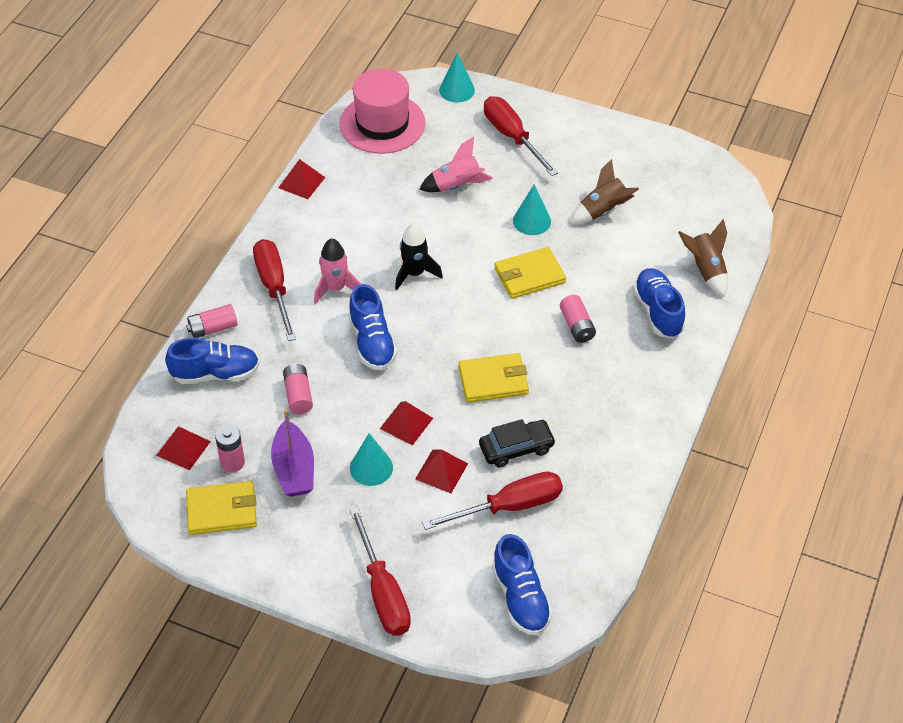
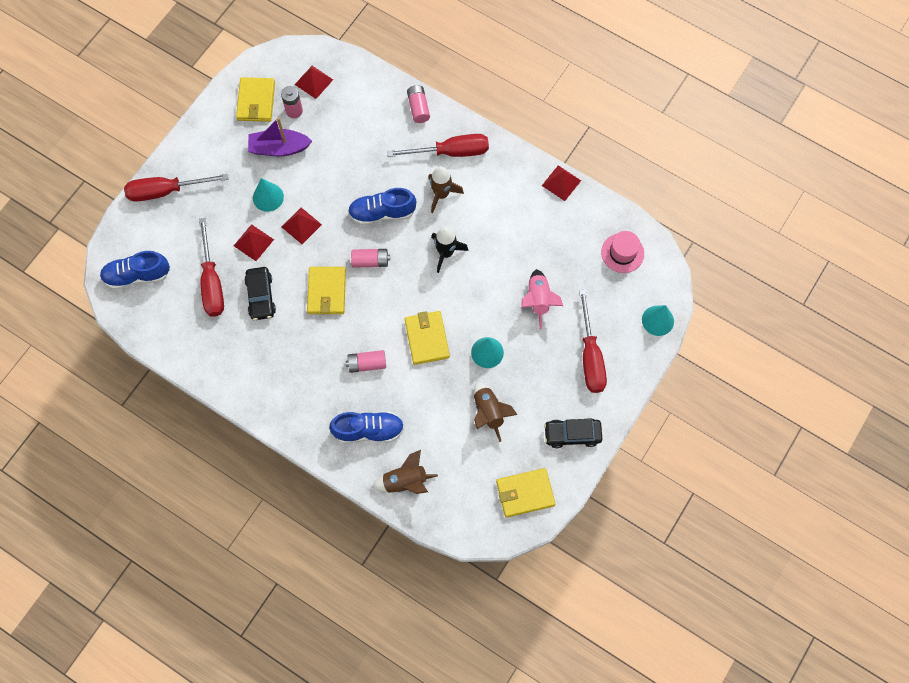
camera: 100 degrees right, 20 degrees up
blue shoe [165,338,260,384] -> none
pink battery [283,364,313,414] -> pink battery moved to [351,249,390,268]
pink rocket [314,238,361,305] -> brown rocket [428,166,464,213]
pink hat [339,69,426,154] -> pink hat [601,231,644,273], size x0.57
red screwdriver [484,96,558,176] -> red screwdriver turned 105 degrees clockwise [579,289,607,393]
none -> yellow wallet [496,468,556,518]
none -> black car [544,418,602,448]

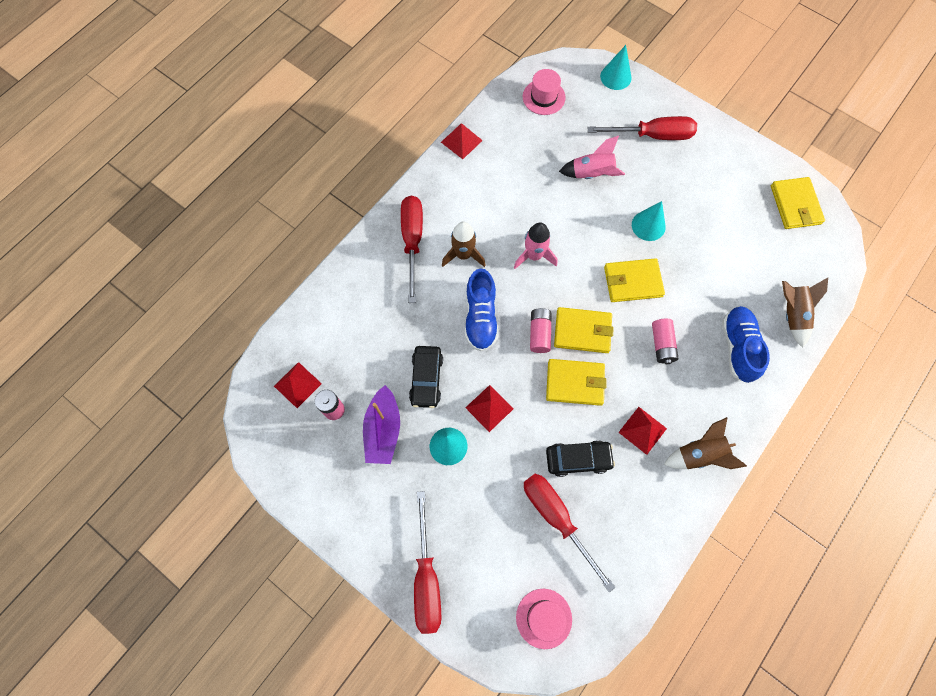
camera: 85 degrees left, 0 degrees up
blue shoe [100,251,170,290] -> pink hat [516,589,572,649]
red screwdriver [199,218,224,316] -> red screwdriver turned 120 degrees counterclockwise [524,474,616,593]
red pyramid [234,224,274,261] -> red pyramid moved to [618,407,667,455]
yellow wallet [236,77,275,122] -> yellow wallet moved to [554,307,614,353]
pink battery [407,85,430,123] -> none
black rocket [431,227,468,273] -> pink rocket [514,222,557,269]
brown rocket [474,381,517,442] -> brown rocket moved to [664,417,747,469]
black car [544,418,602,448] -> black car moved to [409,346,443,408]

